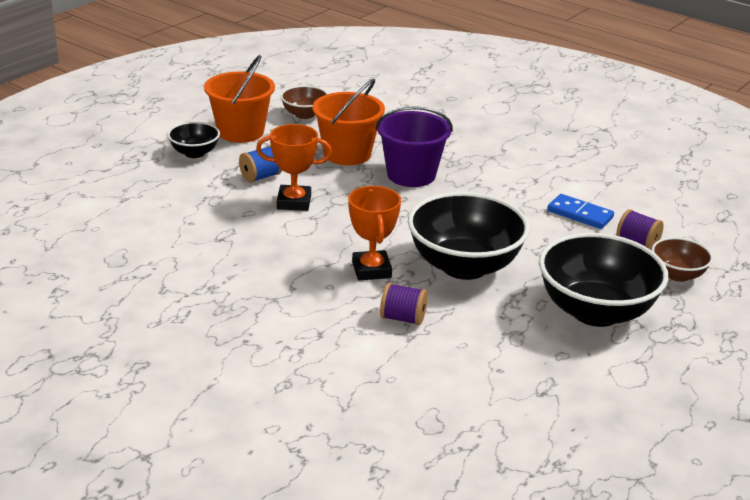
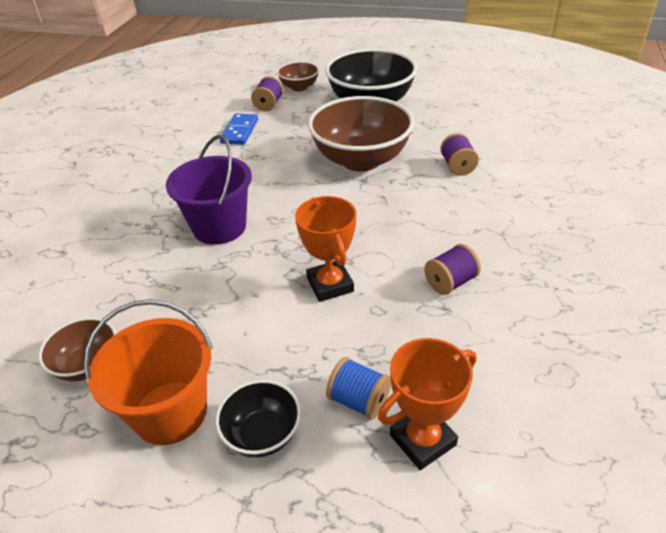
camera: 110 degrees left, 10 degrees up
blue spool [239,145,282,183] -> blue spool moved to [326,357,391,419]
orange bucket [313,79,385,165] -> none
orange trophy [348,186,401,280] -> orange trophy moved to [378,338,476,470]
black bowl [408,192,530,280] -> brown bowl [308,96,414,171]
none -> purple spool [424,244,481,295]

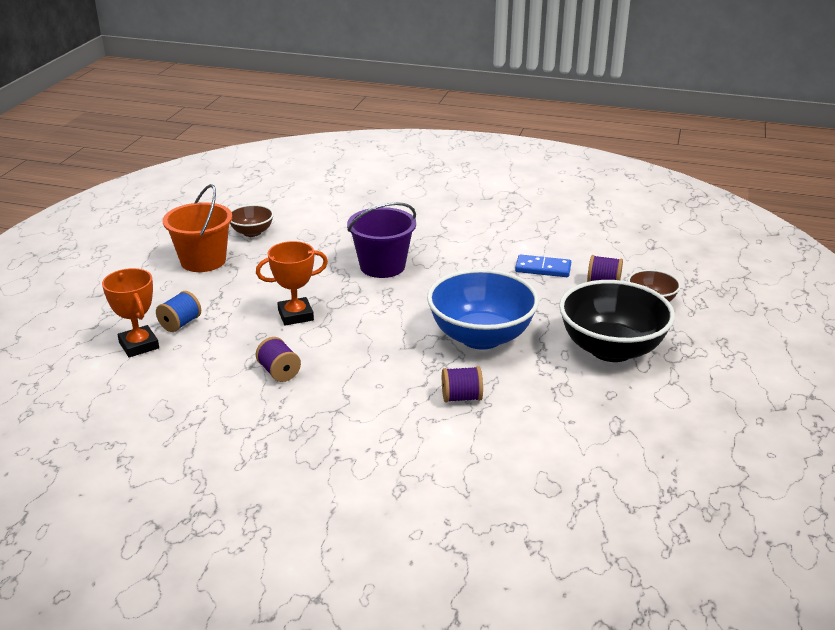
camera: 90 degrees right, 10 degrees down
black bowl [215,380,301,457] -> none
brown bowl [308,96,414,171] -> blue bowl [427,269,539,350]

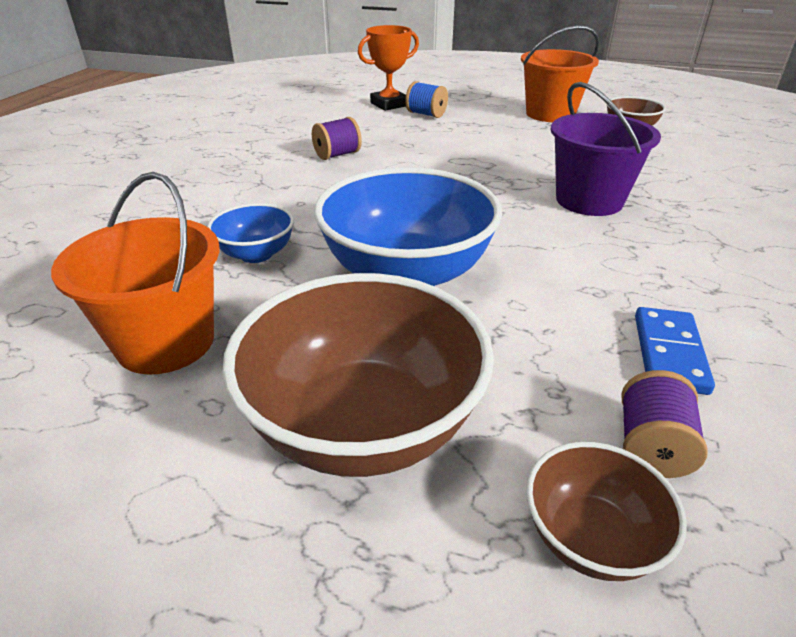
camera: 90 degrees right, 5 degrees up
orange trophy [256,241,328,325] -> none
purple spool [442,366,483,403] -> blue bowl [207,203,294,263]
black bowl [559,280,675,362] -> brown bowl [222,273,494,477]
none -> orange bucket [51,172,220,375]

